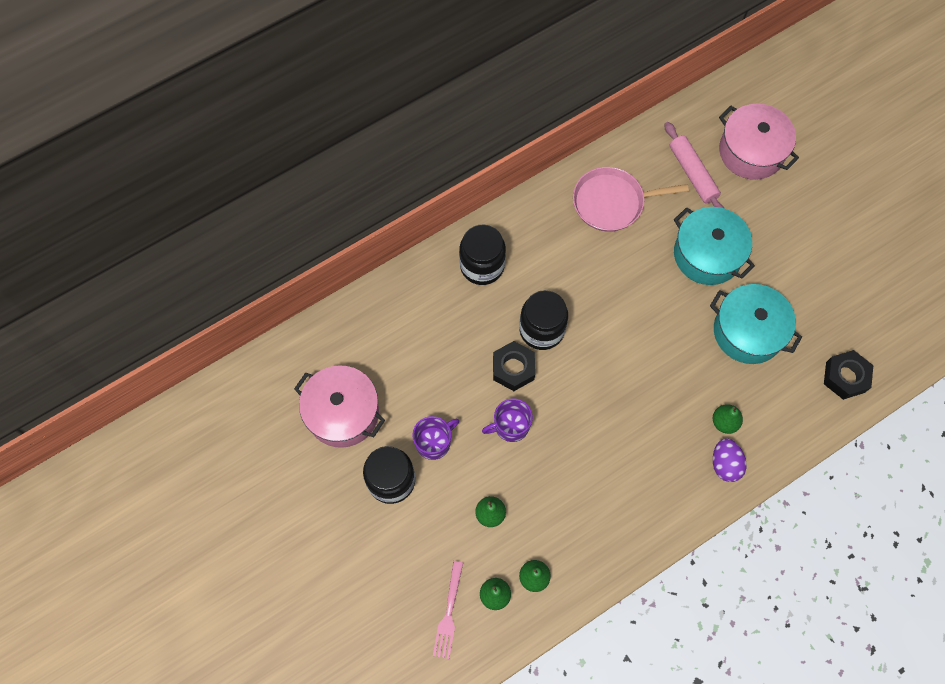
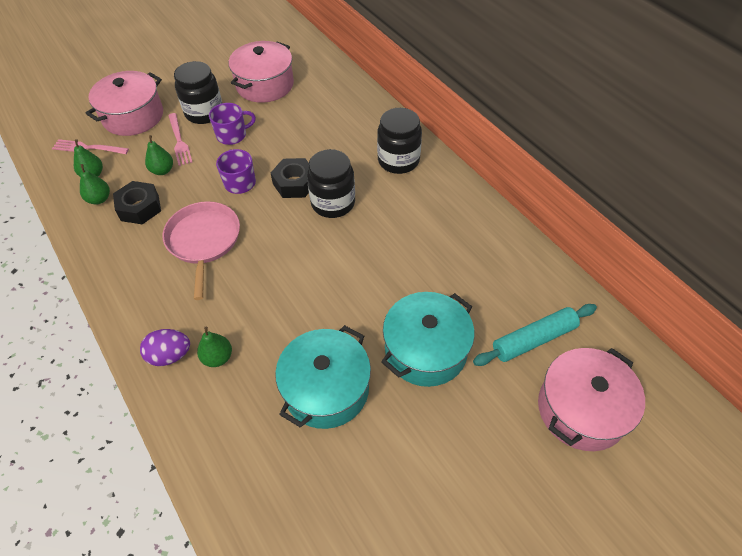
camera: 90 degrees right, 15 degrees down
purple mug [412,416,459,460] -> purple mug turned 75 degrees counterclockwise [209,103,256,145]
pink pan [573,167,689,232] -> pink pan moved to [162,201,240,300]
pink rolling pin [665,122,725,209] -> turquoise rolling pin [473,304,597,366]
black nut [824,350,873,400] -> black nut moved to [113,181,161,224]
none -> pink pot [86,71,163,136]
none -> pink fork [168,113,192,166]

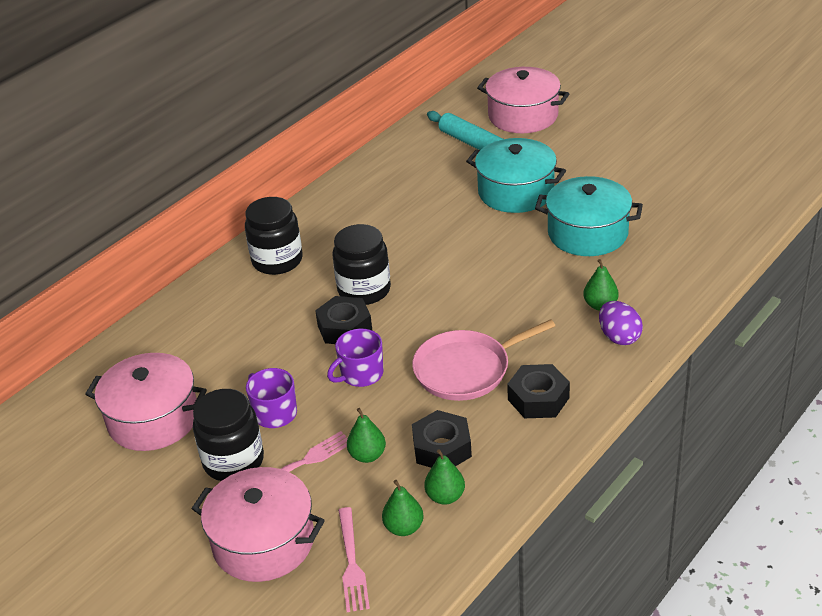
camera: 105 degrees left, 15 degrees down
none -> black nut [507,364,570,418]

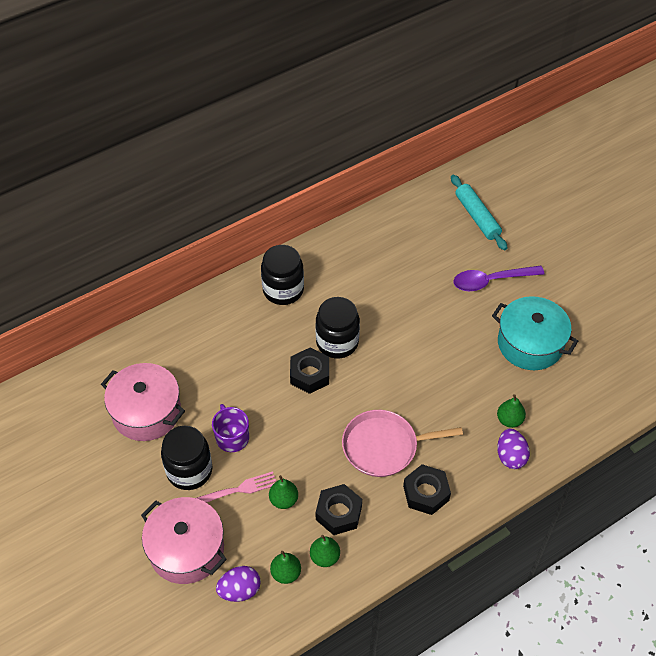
camera: 15 degrees right, 15 degrees up
purple mug [327,329,384,387] -> none
pink fork [338,507,370,612] -> purple egg [216,566,261,602]
turquoise pot [466,138,566,213] -> purple spoon [453,266,545,291]
pink pot [477,67,569,133] -> none

